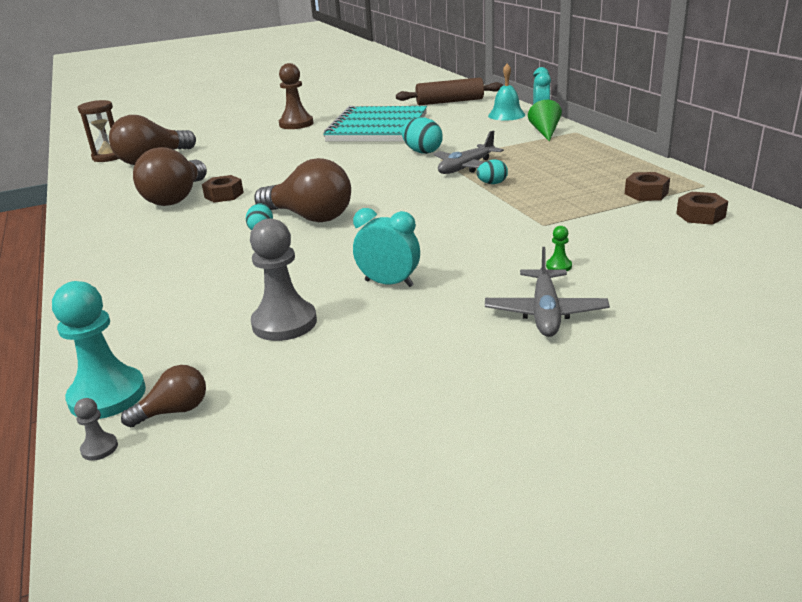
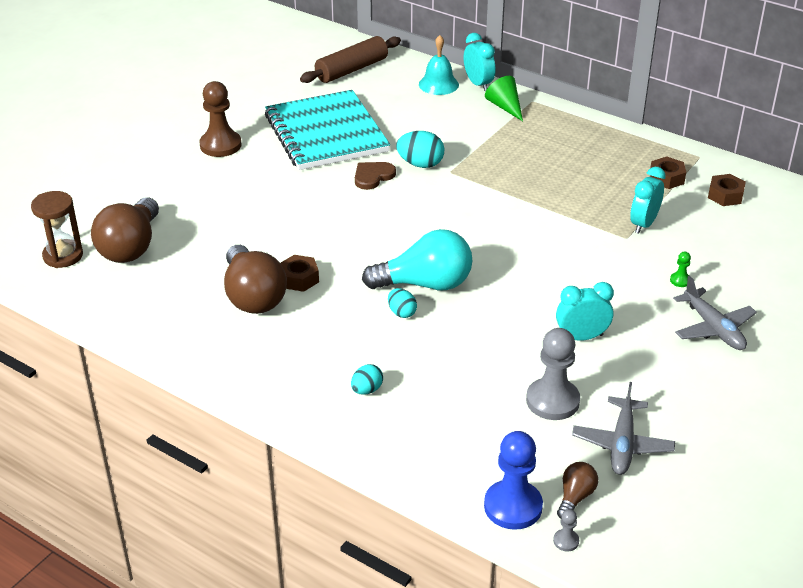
camera: 35 degrees left, 10 degrees up
turquoise pawn [52,281,146,419] -> blue pawn [484,431,543,530]
brown light bulb [254,158,351,222] -> turquoise light bulb [362,229,473,290]
grey plane [433,131,504,174] -> grey plane moved to [572,382,675,475]
turquoise egg [476,159,508,184] -> turquoise egg moved to [351,364,383,395]
none -> brown heart [355,162,396,190]
none -> turquoise clock [630,167,666,234]

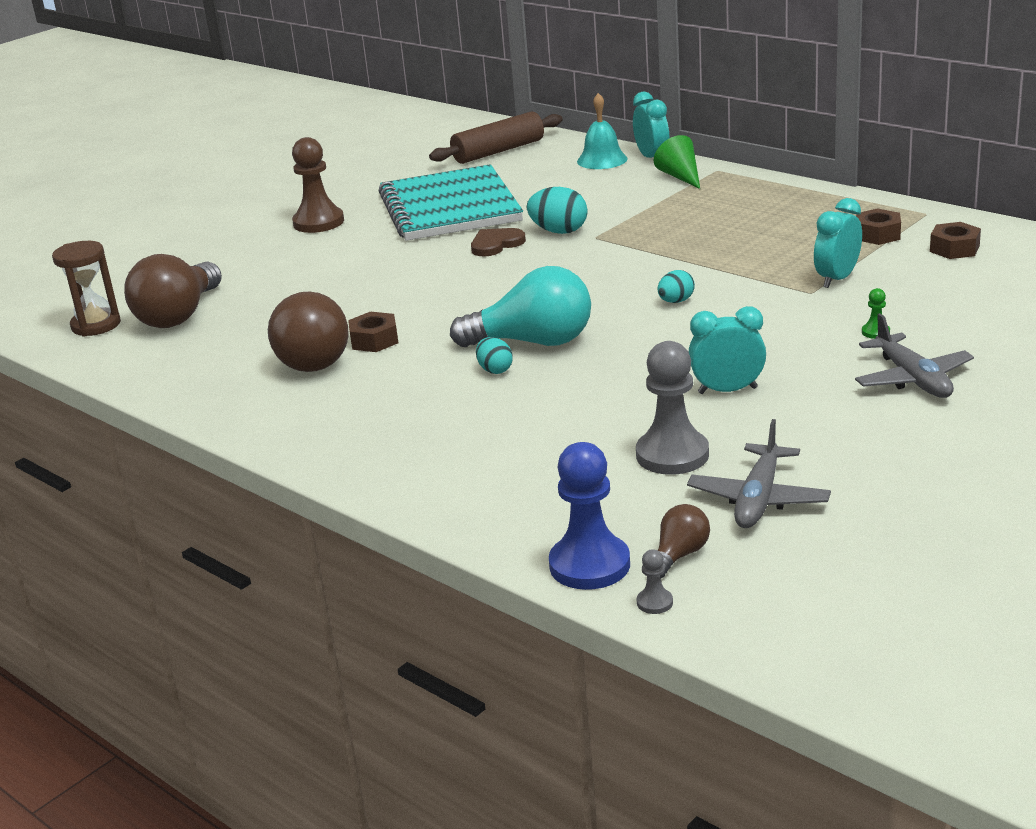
camera: 10 degrees right, 10 degrees down
turquoise egg [351,364,383,395] -> turquoise egg moved to [657,270,695,303]

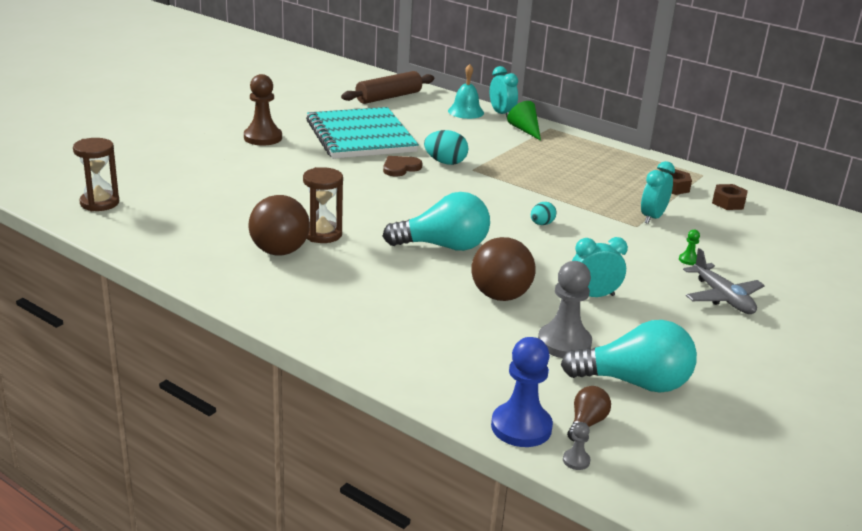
camera: 10 degrees left, 0 degrees up
brown light bulb [124,254,222,328] -> brown light bulb moved to [471,237,536,301]
brown nut [348,312,398,352] -> brown hourglass [303,167,343,243]
turquoise egg [476,337,513,374] -> none
grey plane [687,419,831,528] -> turquoise light bulb [561,320,697,393]

